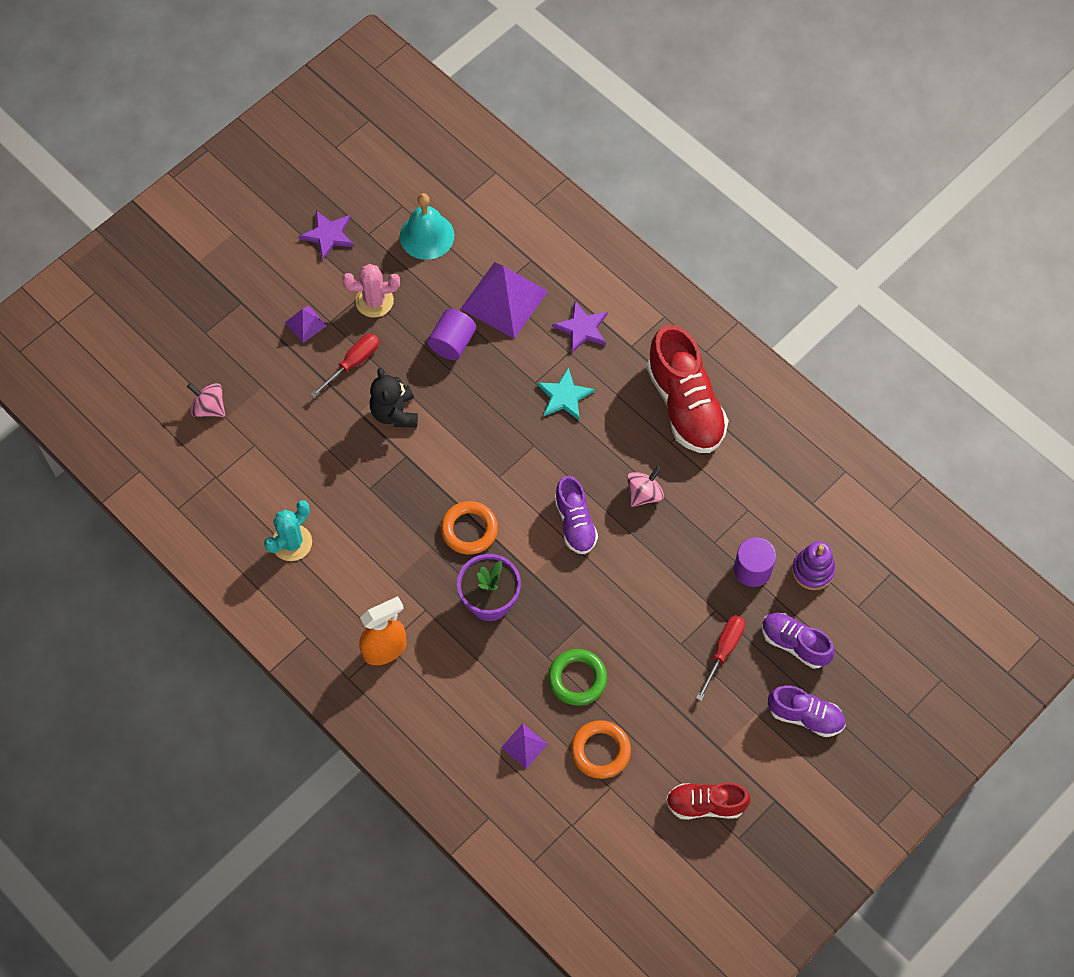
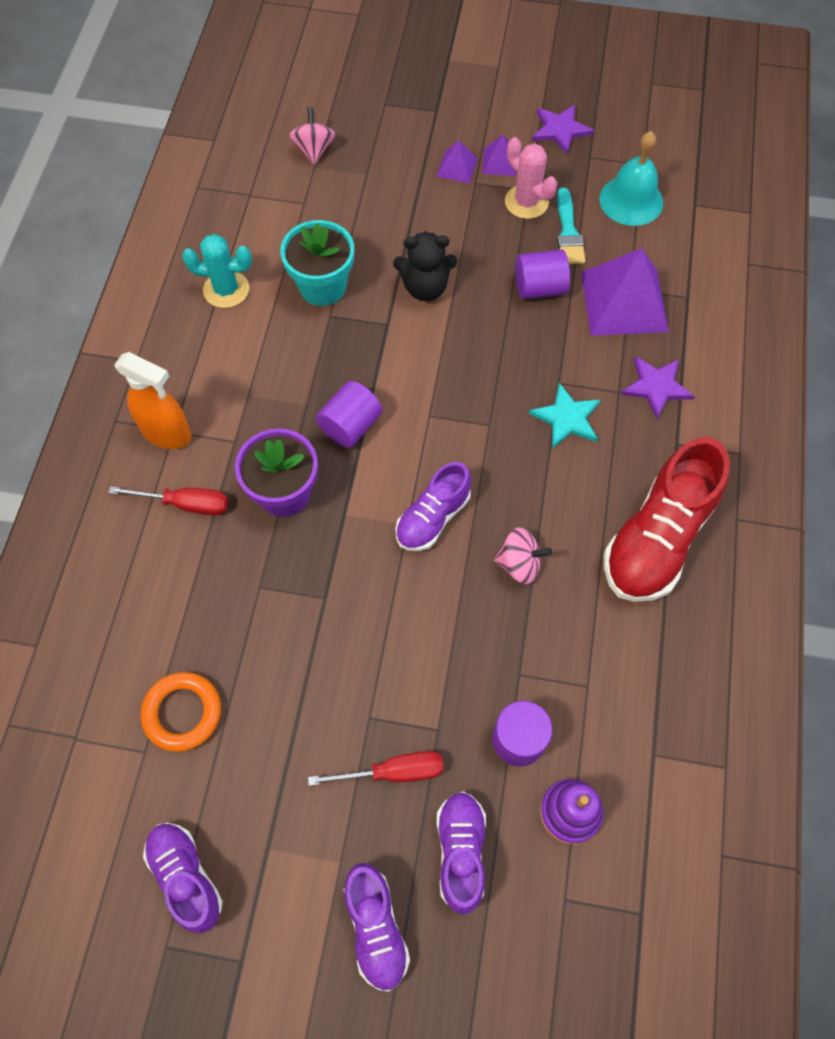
camera: 55 degrees right, 0 degrees up
red screwdriver [310,334,379,398] -> red screwdriver moved to [108,486,228,515]
black teddy bear [370,368,418,428] -> black teddy bear turned 135 degrees counterclockwise [393,231,457,301]
orange ring [441,501,498,555] -> purple cylinder [316,381,382,448]
purple pyramid [501,723,548,769] -> purple pyramid moved to [482,135,516,176]
green ring [548,649,607,706] -> none
red shoe [666,782,751,820] -> purple shoe [143,823,223,933]
none -> turquoise flower pot [280,220,354,306]
none -> turquoise brush [557,188,586,264]

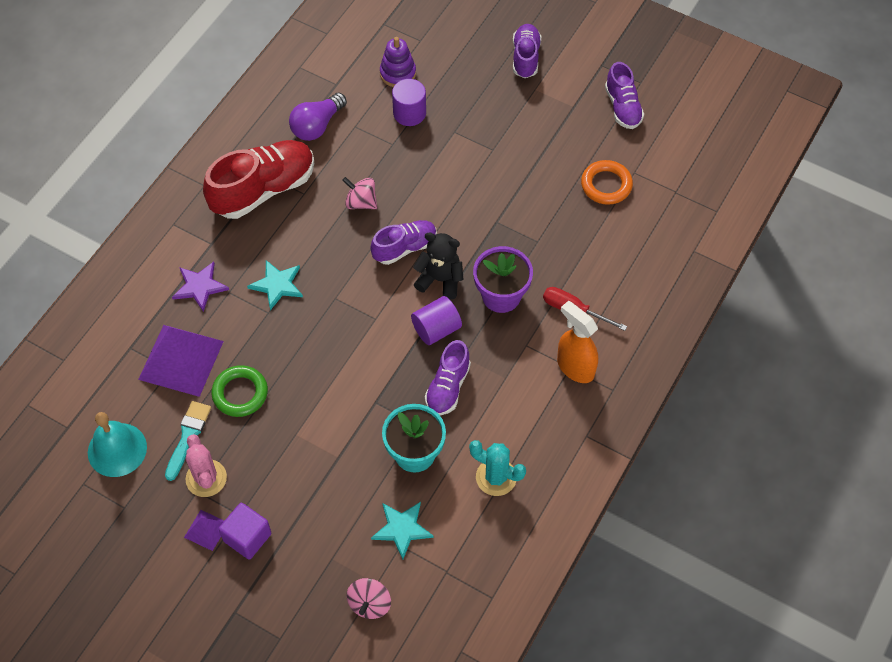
camera: 160 degrees left, 5 degrees down
red screwdriver [308,751,444,786] -> none
black teddy bear [393,231,457,301] -> black teddy bear moved to [413,232,464,299]
purple pyramid [436,140,478,183] -> purple cube [219,503,271,560]
purple shoe [436,792,486,915] -> purple shoe moved to [425,340,471,415]
purple cylinder [515,249,570,300] -> green ring [211,365,268,417]
purple star [531,104,594,154] -> none
none -> purple light bulb [289,93,347,141]
none -> turquoise star [371,502,434,559]

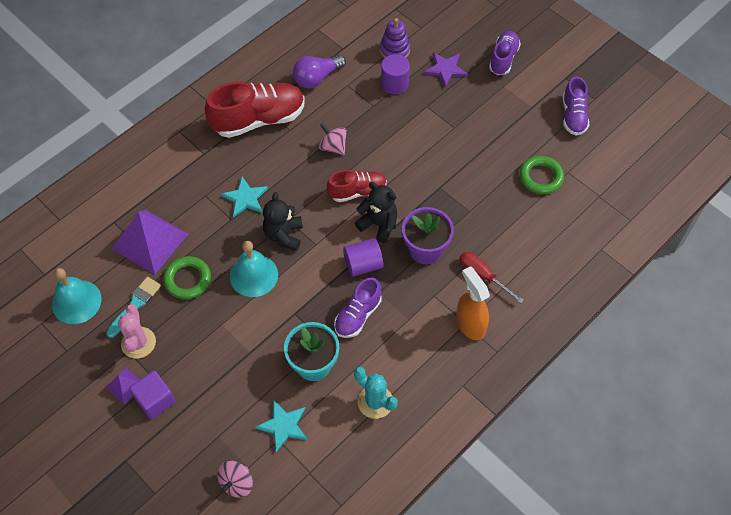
camera: 15 degrees right, 0 degrees up
purple star [172,262,229,312] -> purple star moved to [424,52,468,87]
purple shoe [371,220,437,265] -> red shoe [327,170,387,202]
orange ring [581,160,633,205] -> green ring [520,156,564,194]
none -> turquoise bell [230,241,278,297]
none -> black teddy bear [263,192,303,251]

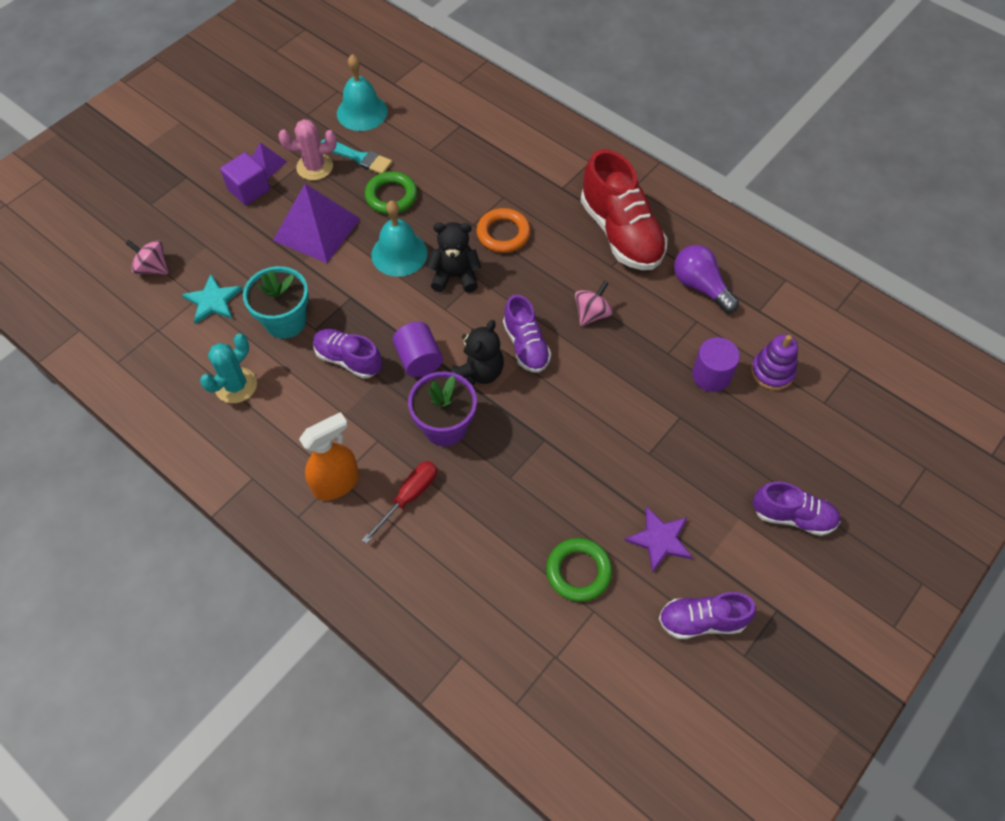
camera: 85 degrees right, 0 degrees up
purple pyramid [112,210,188,274] -> purple pyramid moved to [273,184,360,263]
turquoise star [221,177,268,218] -> orange ring [477,208,531,253]
red shoe [327,170,387,202] -> purple shoe [503,294,551,373]
purple star [424,52,468,87] -> purple star moved to [624,506,693,572]

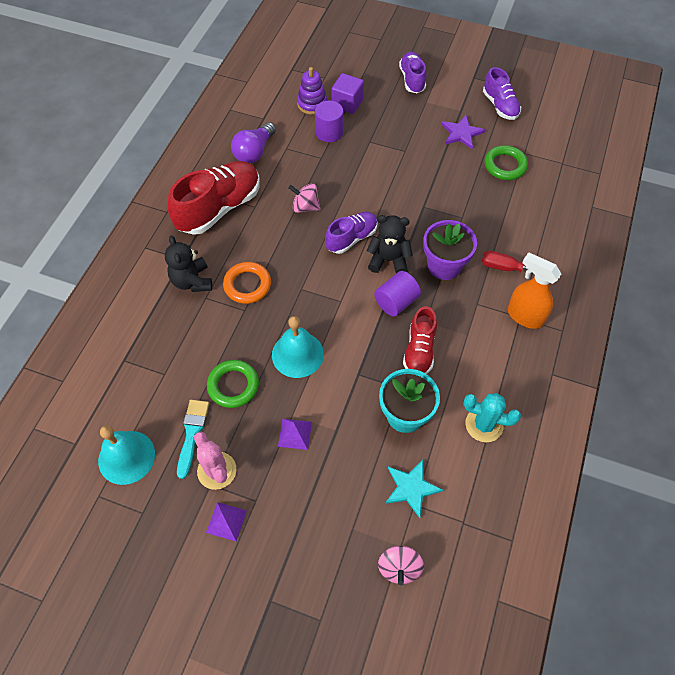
camera: 110 degrees left, 0 degrees up
purple cube [220,152,270,205] -> purple cube moved to [331,73,364,114]
purple pyramid [273,184,360,263] -> purple pyramid [278,419,312,450], size x0.47
purple shoe [313,329,382,379] -> red shoe [403,306,437,374]
black teddy bear [427,222,481,293] -> black teddy bear moved to [165,235,212,292]

